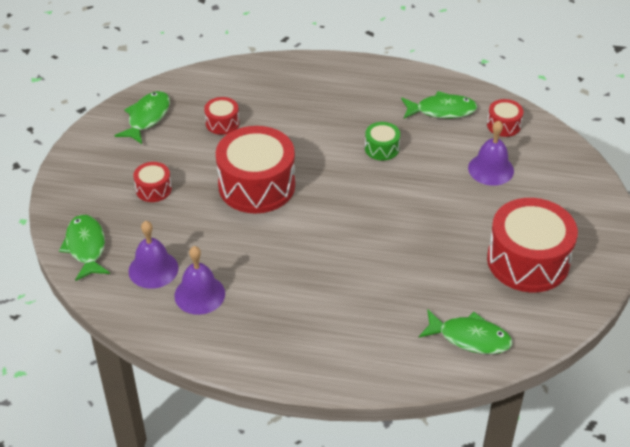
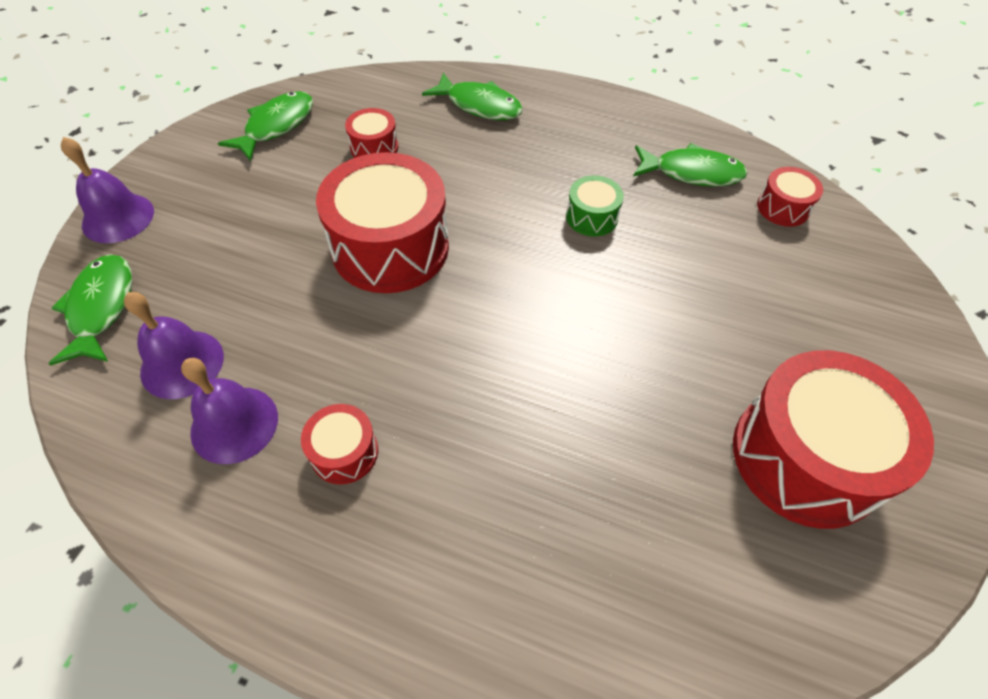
camera: 10 degrees right, 10 degrees up
red drum [133,162,172,202] -> red drum moved to [301,404,378,484]
green fish [419,310,513,354] -> green fish moved to [422,73,523,120]
purple bell [468,120,514,186] -> purple bell moved to [61,137,154,243]

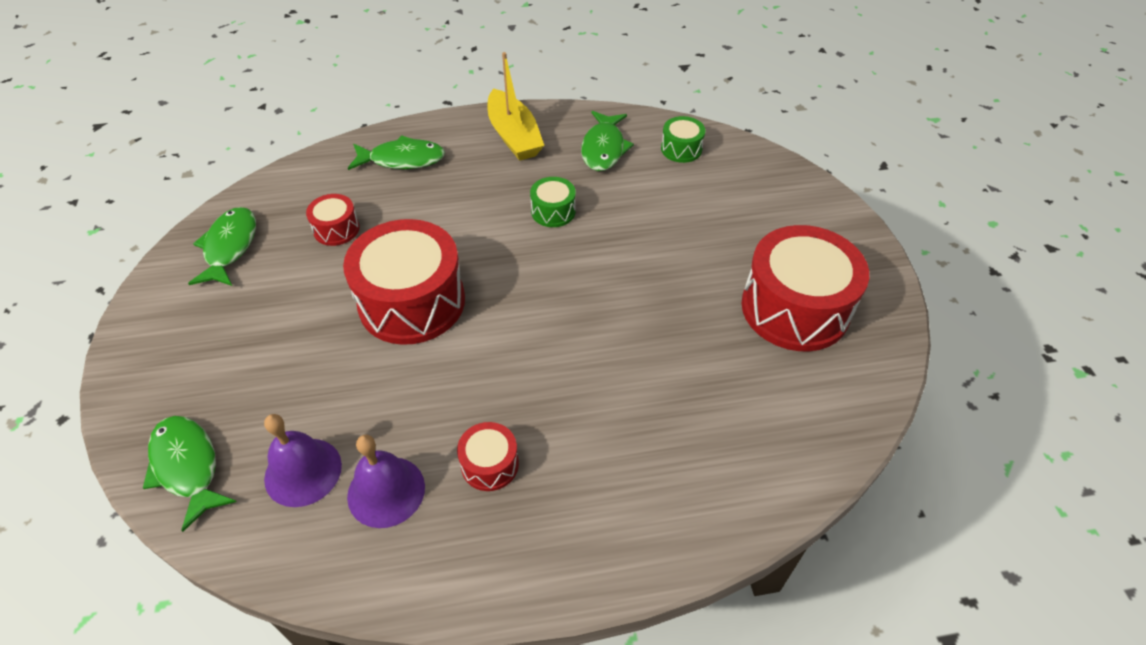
camera: 30 degrees left, 5 degrees down
purple bell [61,137,154,243] -> none
green fish [633,143,748,187] -> green fish turned 120 degrees clockwise [581,111,634,171]
red drum [757,167,823,227] -> green drum [661,116,705,163]
none -> yellow boat [488,52,544,161]

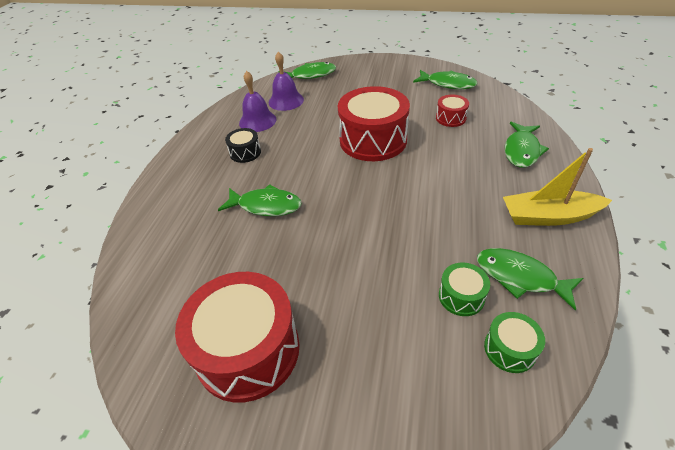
camera: 115 degrees right, 5 degrees down
red drum [457,422,519,491] -> black drum [225,128,261,163]
green drum [530,177,576,227] -> green drum moved to [439,263,490,316]
none -> green fish [218,184,302,216]

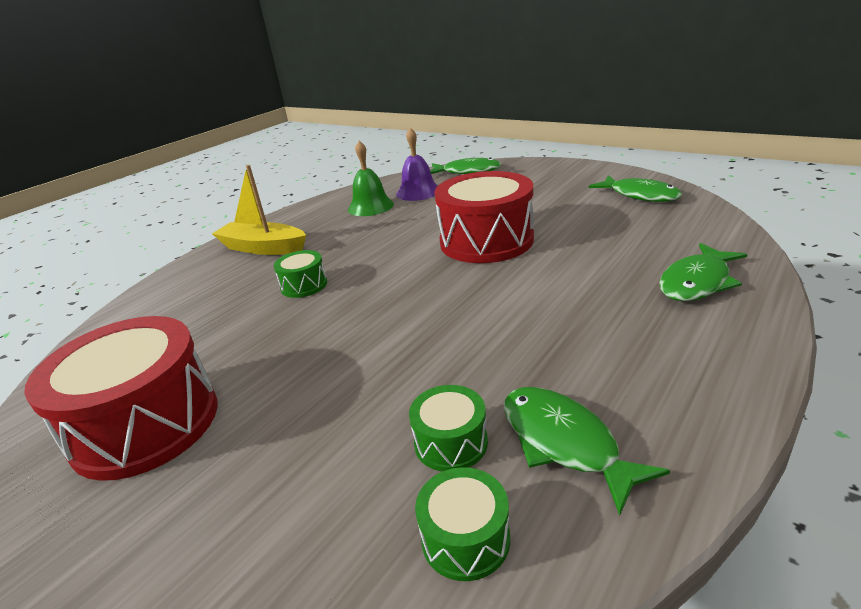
camera: 25 degrees right, 15 degrees down
green fish [218,184,302,216] -> green drum [274,250,327,298]
black drum [225,128,261,163] -> none
purple bell [239,71,276,132] -> green bell [348,141,394,216]
red drum [436,95,469,127] -> none
yellow boat [503,148,612,226] -> yellow boat moved to [212,165,306,255]

